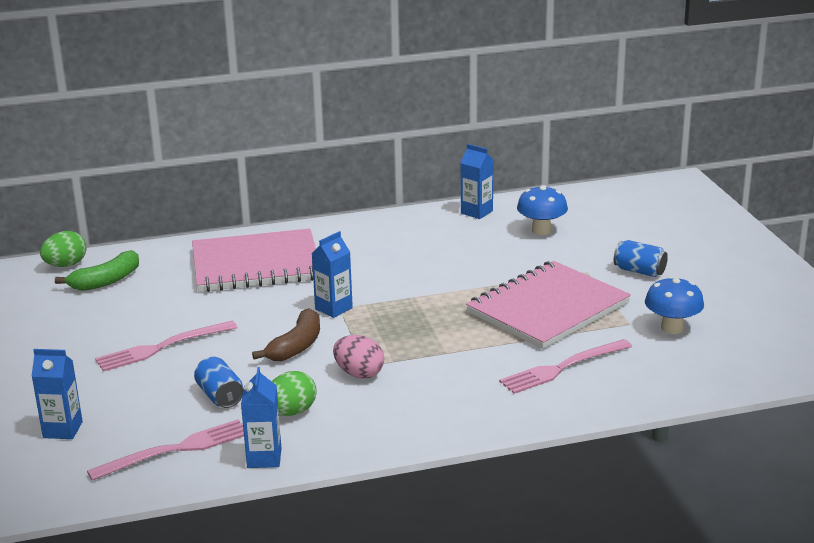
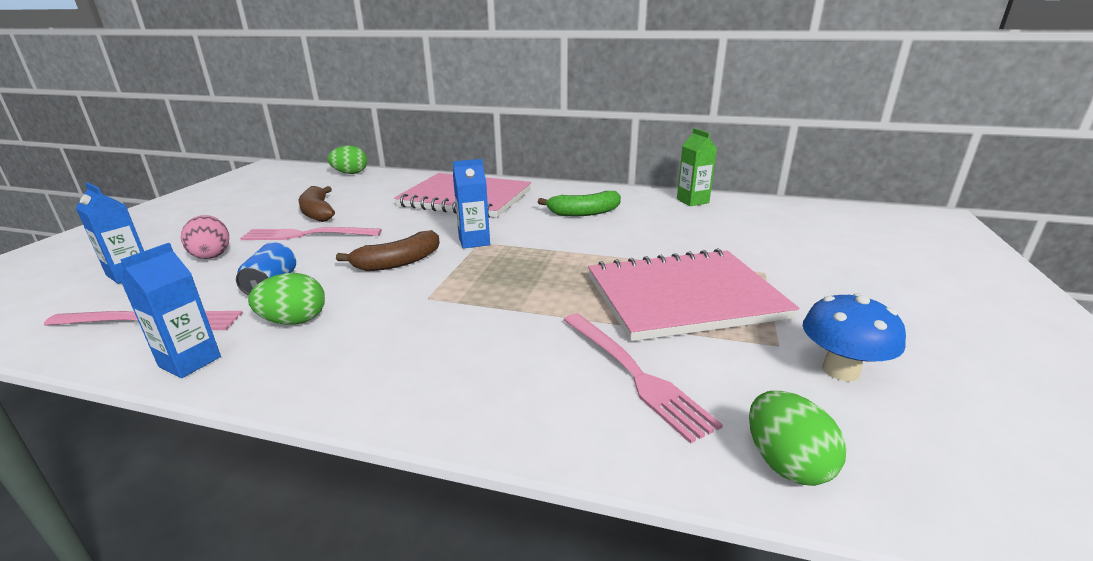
camera: 30 degrees right, 0 degrees up
green banana [55,250,139,291] -> green banana moved to [538,191,621,216]
pink egg [333,335,384,379] -> pink egg moved to [181,215,229,259]
blue carton [460,144,494,219] -> green carton [677,128,717,206]
pink fork [499,339,632,394] -> pink fork turned 120 degrees counterclockwise [563,313,723,444]
blue mushroom [517,185,568,235] -> none
blue can [614,240,668,277] -> none
none -> brown banana [299,186,335,222]
none -> green egg [749,391,846,486]

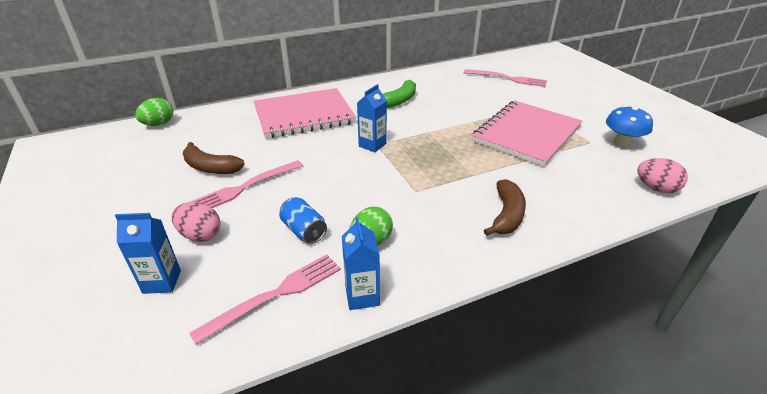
camera: 40 degrees left, 10 degrees up
brown banana [336,230,440,271] -> brown banana moved to [484,179,526,236]
pink fork [563,313,723,444] -> pink fork moved to [464,69,547,87]
green carton [677,128,717,206] -> none
green egg [749,391,846,486] -> pink egg [637,158,688,193]

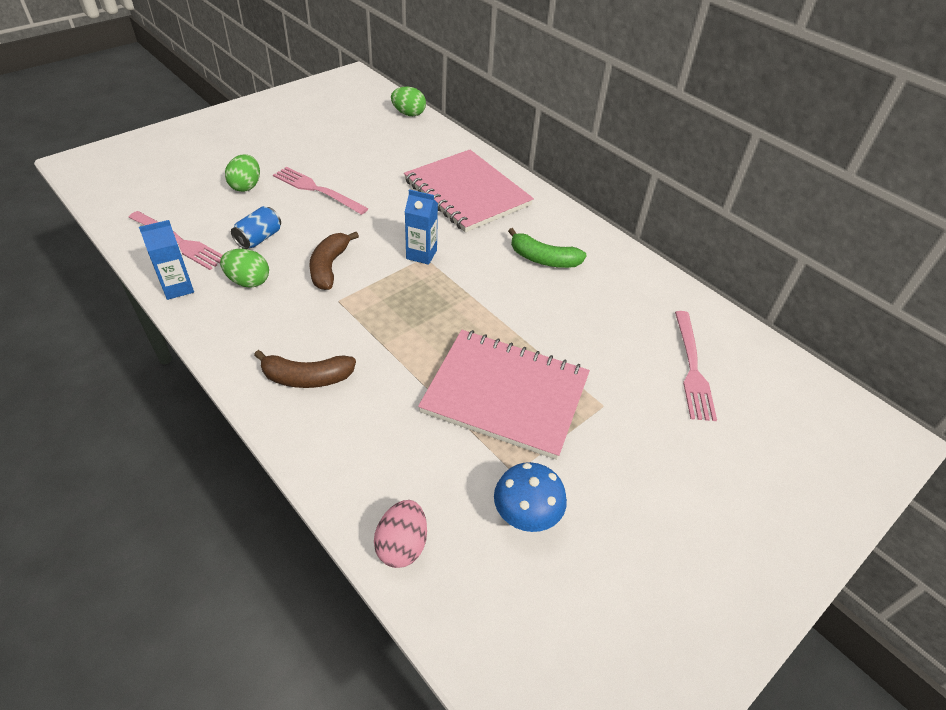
camera: 70 degrees right, 10 degrees up
blue carton [115,213,181,294] -> none
pink egg [172,202,220,242] -> green egg [225,154,260,192]
brown banana [183,142,245,174] -> brown banana moved to [309,232,359,290]

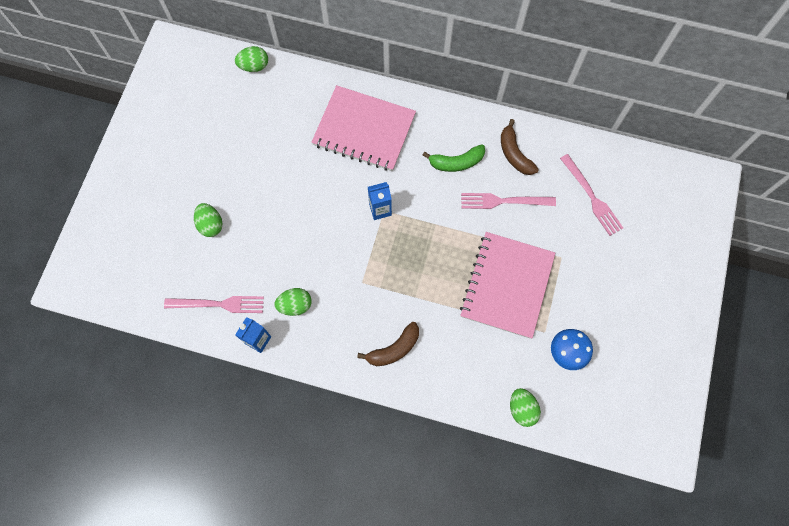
camera: 30 degrees left, 25 degrees up
blue can [231,206,281,249] -> none
pink fork [273,167,369,215] -> pink fork moved to [461,193,556,209]
brown banana [309,232,359,290] -> brown banana moved to [501,119,539,175]
pink egg [374,500,427,568] -> green egg [510,388,541,427]
pink notebook [418,330,590,460] -> pink notebook turned 60 degrees counterclockwise [460,232,555,339]

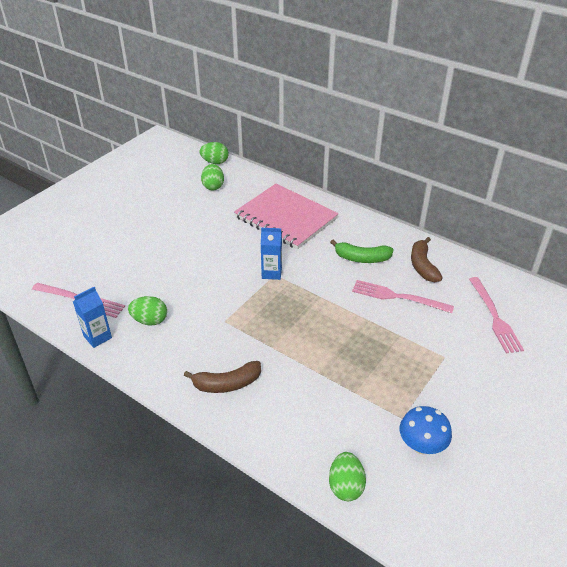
camera: 20 degrees right, 30 degrees down
green egg [194,203,223,237] -> green egg moved to [201,164,224,190]
pink notebook [460,232,555,339] -> none

